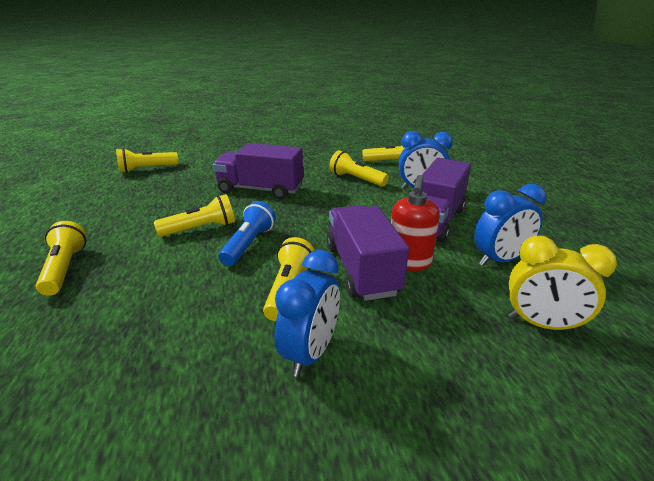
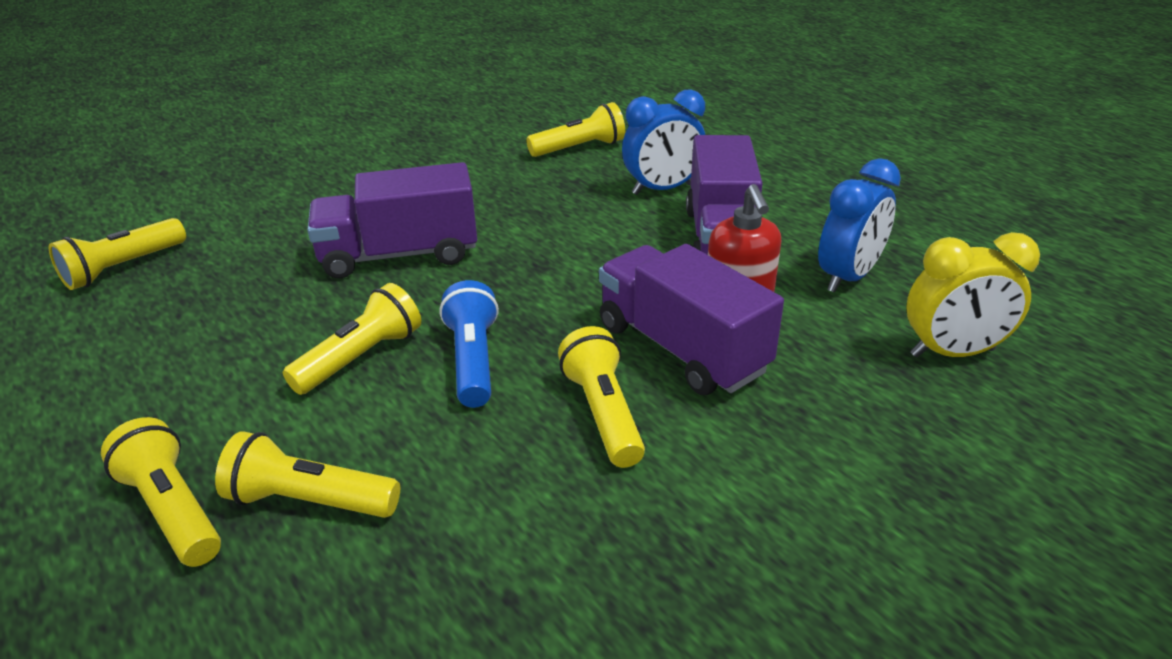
camera: 25 degrees left, 5 degrees up
blue clock [275,250,340,377] -> none
yellow flashlight [329,150,389,187] -> yellow flashlight moved to [215,431,400,518]

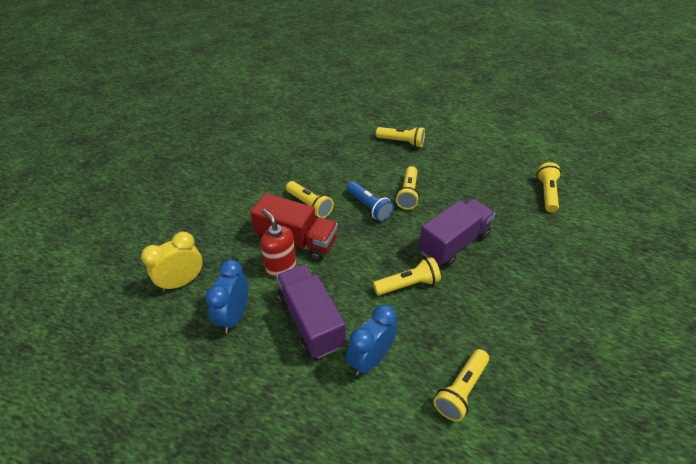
camera: 150 degrees right, 10 degrees up
yellow flashlight [215,431,400,518] -> yellow flashlight moved to [373,257,441,295]
purple truck [599,244,784,395] -> red truck [250,193,338,261]

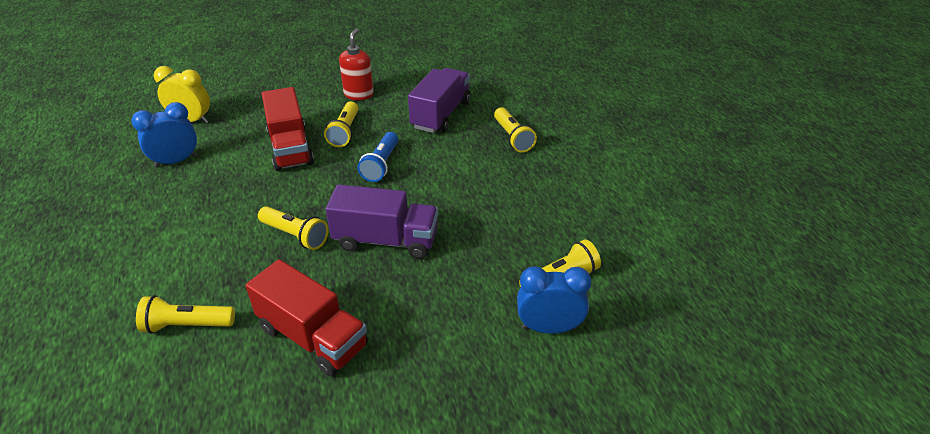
camera: 50 degrees right, 5 degrees down
red soap dispenser [260,209,297,277] -> red soap dispenser moved to [339,29,374,100]
purple truck [276,264,346,359] -> purple truck moved to [408,68,471,133]
blue clock [346,305,397,376] -> blue clock moved to [517,266,591,334]
yellow flashlight [396,166,420,210] -> none
none -> red truck [245,259,368,377]

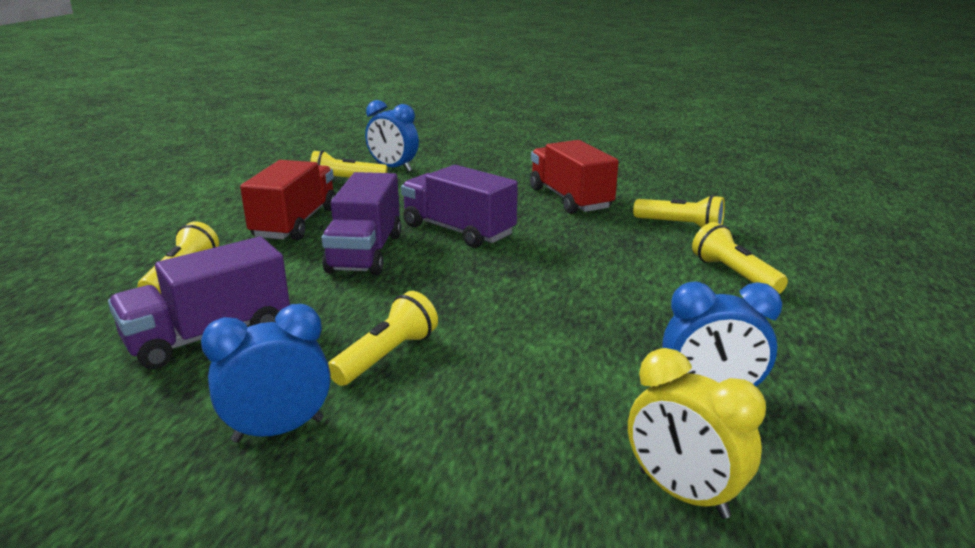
camera: 150 degrees left, 15 degrees down
yellow flashlight [258,206,328,250] -> yellow flashlight moved to [692,222,788,294]
red truck [262,87,314,171] -> red truck moved to [240,160,336,240]
red soap dispenser [339,29,374,100] -> blue clock [201,304,330,442]
blue flashlight [358,132,398,182] -> none
none -> purple truck [322,172,401,275]

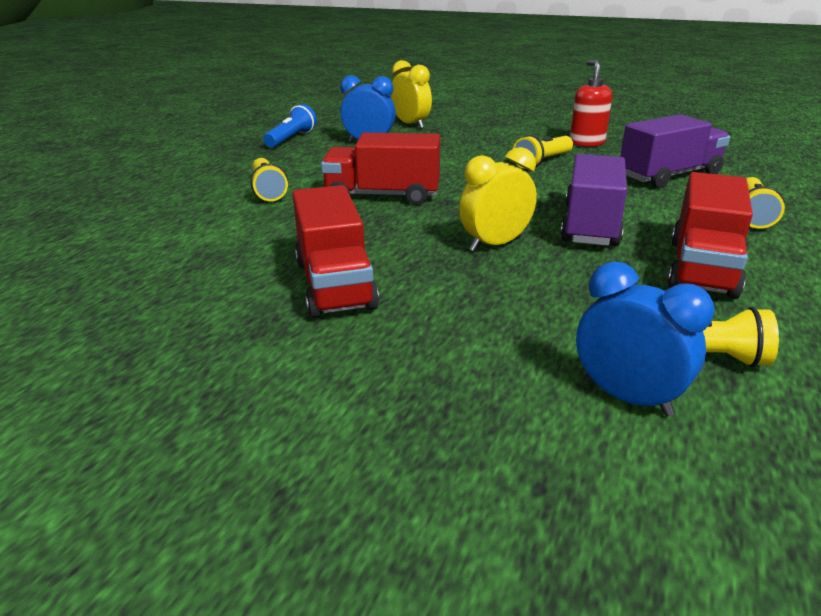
camera: 170 degrees left, 5 degrees up
blue clock [201,304,330,442] -> red soap dispenser [570,60,612,147]
purple truck [401,165,518,248] -> yellow clock [459,147,537,251]
yellow flashlight [633,195,725,228] -> none
none -> blue flashlight [263,104,317,148]
none -> red truck [321,133,440,205]

